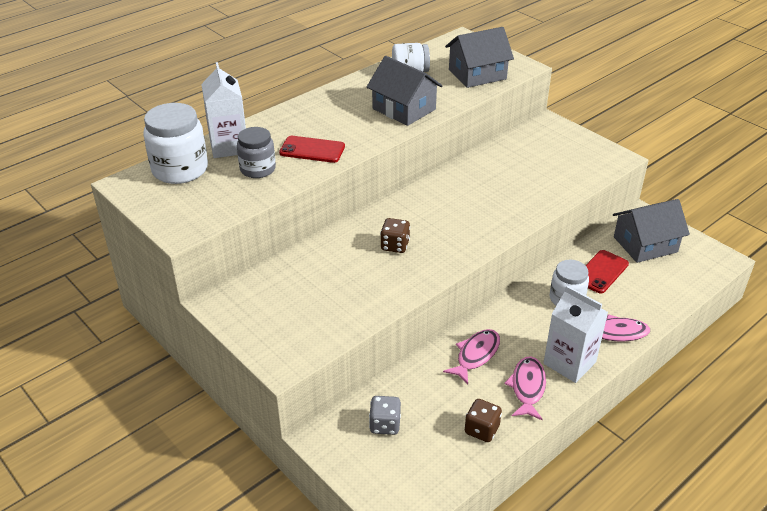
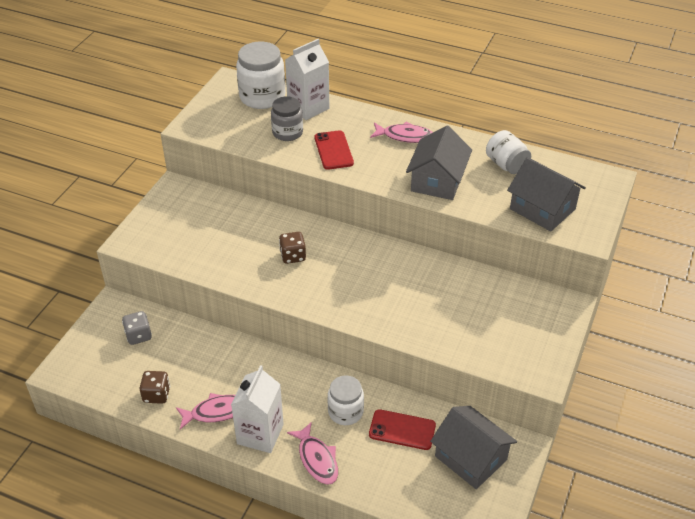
camera: 65 degrees right, 5 degrees up
pink fish [443,329,500,384] -> pink fish moved to [370,122,433,143]

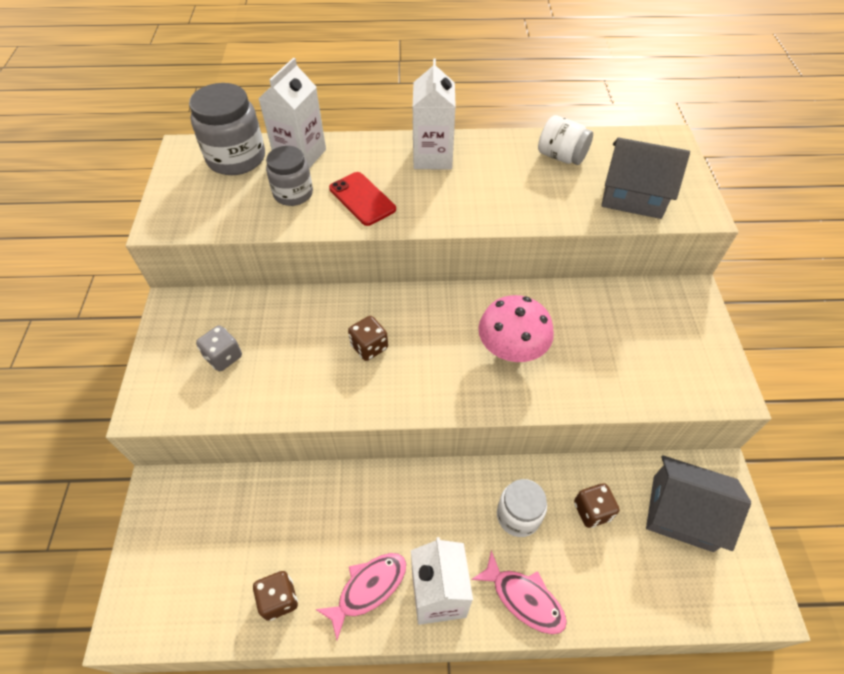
camera: 25 degrees left, 10 degrees up
grey dice [122,311,152,345] -> grey dice moved to [196,326,242,371]
white jar [236,41,286,109] -> grey jar [189,83,265,175]
red phone [369,409,436,450] -> brown dice [574,483,619,528]
pink fish [370,122,433,143] -> white carton [413,58,456,170]
grey house [406,126,472,200] -> none
none -> pink mushroom [478,295,554,362]

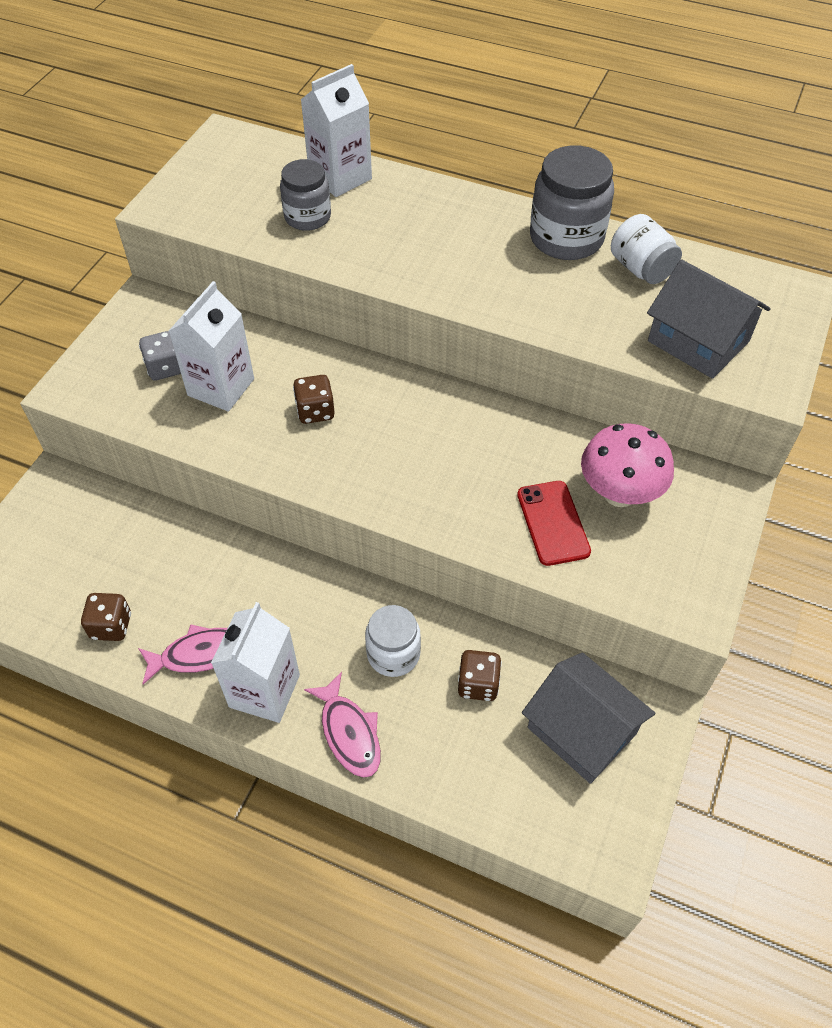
camera: 25 degrees right, 0 degrees up
grey jar [189,83,265,175] -> grey jar moved to [530,145,614,260]
red phone [329,172,396,226] -> red phone moved to [517,481,591,566]
white carton [413,58,456,170] -> white carton moved to [169,281,254,412]
pink mushroom [478,295,554,362] -> pink mushroom moved to [581,423,674,507]

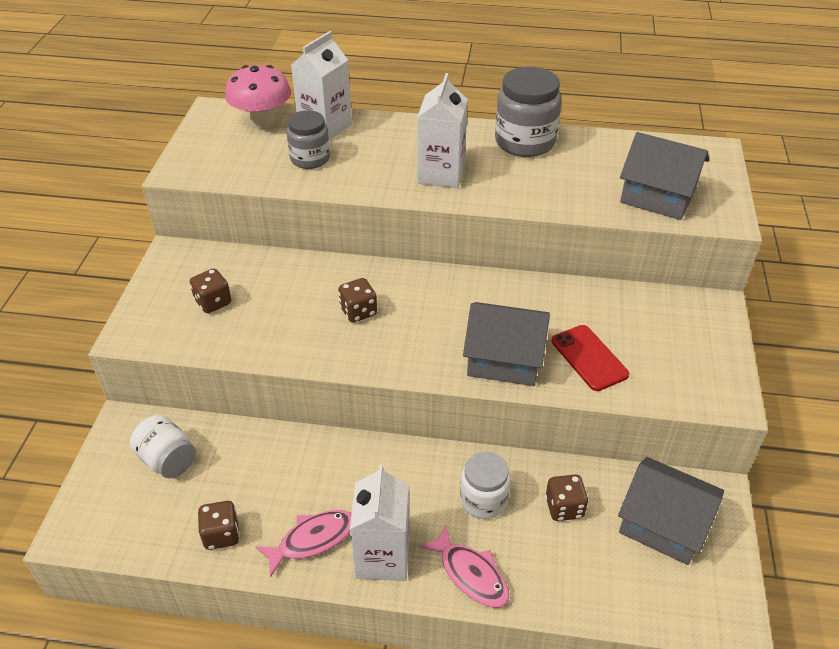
camera: 15 degrees left, 10 degrees down
grey dice [139,331,181,381] -> brown dice [190,269,232,313]
white carton [169,281,254,412] -> white carton moved to [417,73,468,188]
pink mushroom [581,423,674,507] -> pink mushroom moved to [225,65,291,129]
white jar [611,214,682,284] -> white jar moved to [130,415,196,478]
none -> grey house [463,302,550,386]

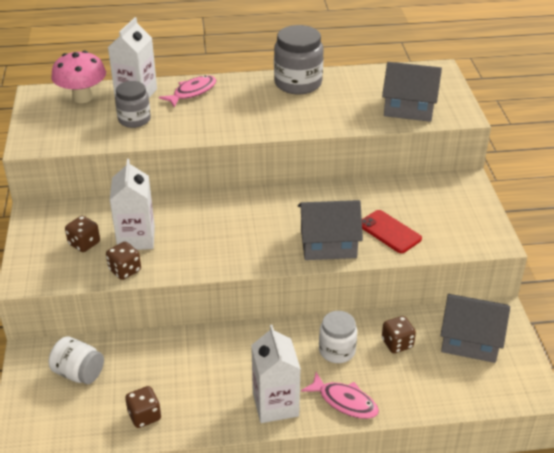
camera: 15 degrees left, 5 degrees down
pink fish [255,510,352,578] -> pink fish moved to [159,75,216,107]
brown dice [338,278,377,323] -> brown dice moved to [106,242,141,280]
white carton [417,73,468,188] -> white carton moved to [110,159,155,250]

